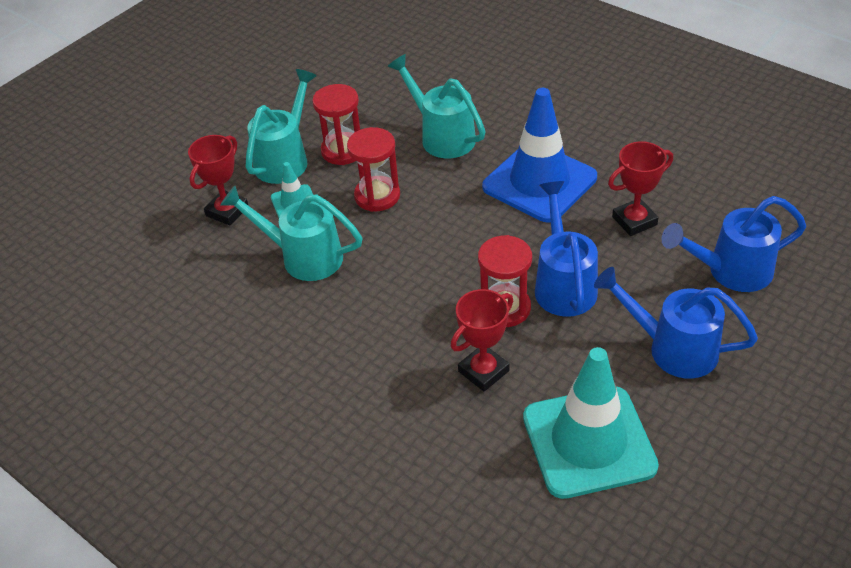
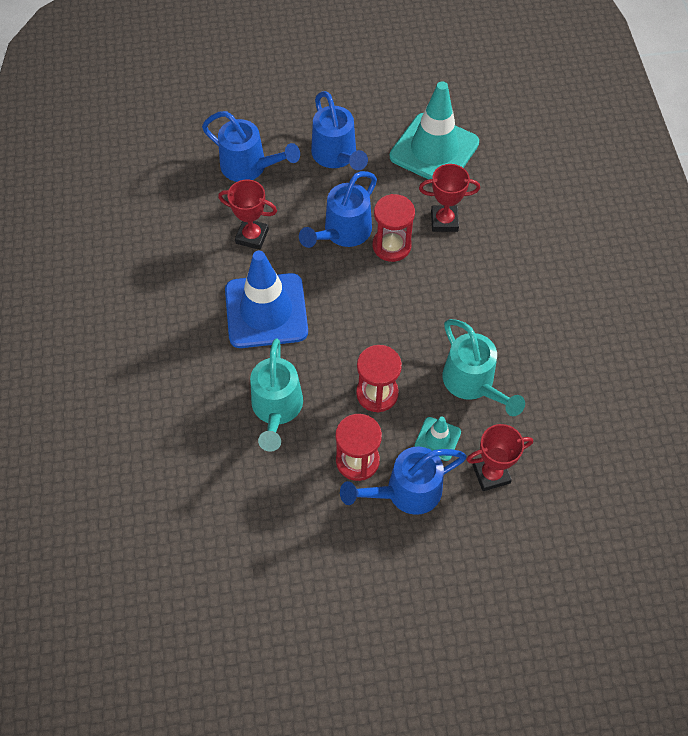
camera: 140 degrees left, 15 degrees up
turquoise watering can [246,69,317,184] -> blue watering can [340,447,467,515]

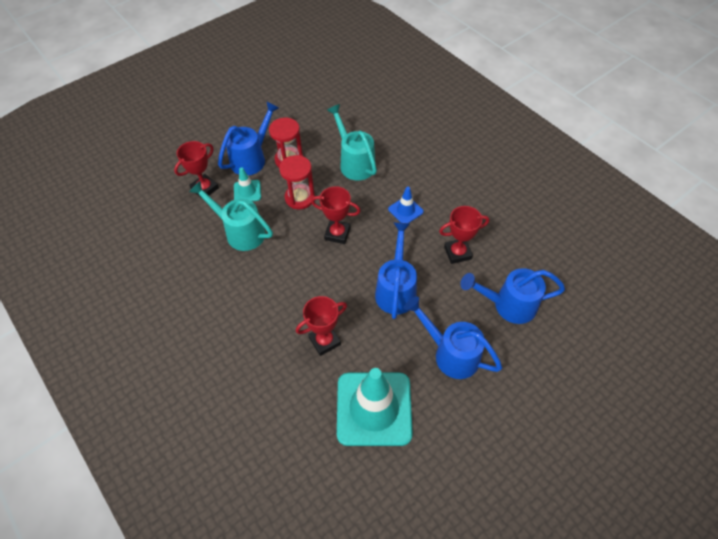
camera: 150 degrees right, 5 degrees down
blue traffic cone [225,251,308,348] -> blue traffic cone [388,187,424,223], size x0.46
red hourglass [373,194,415,262] -> none
none -> red trophy [311,186,360,244]

